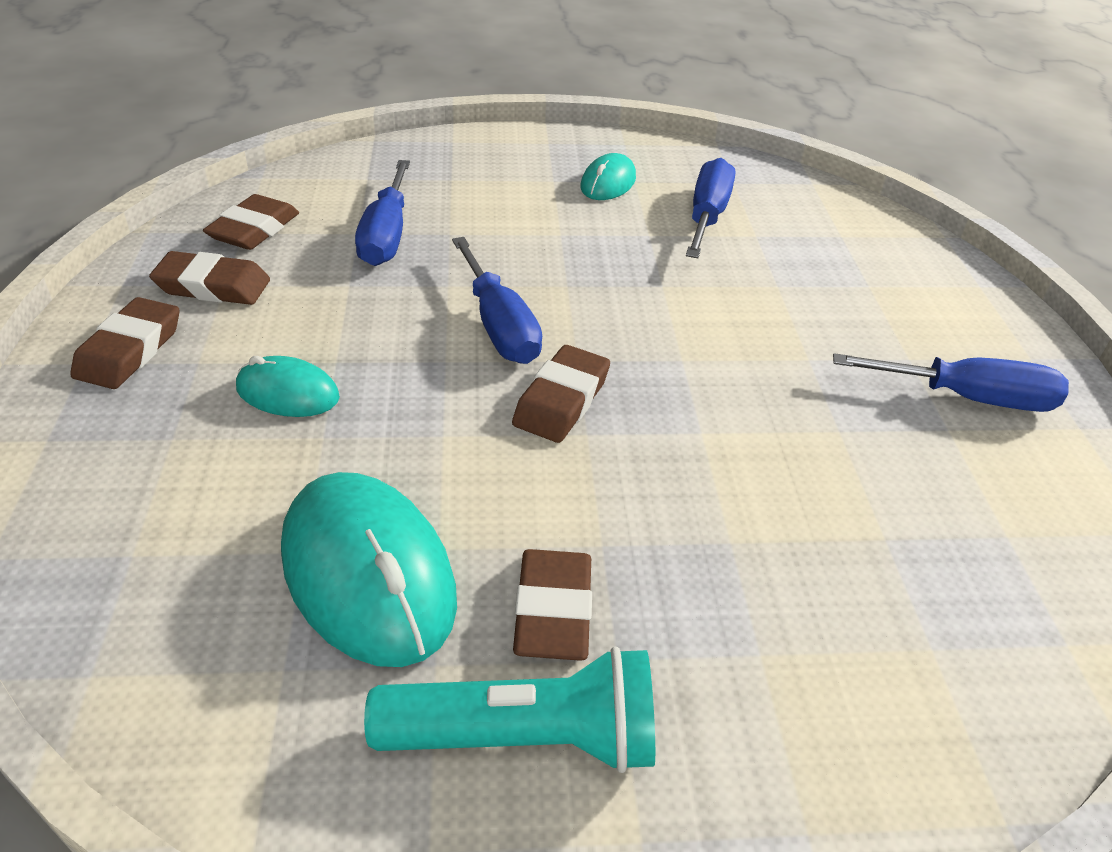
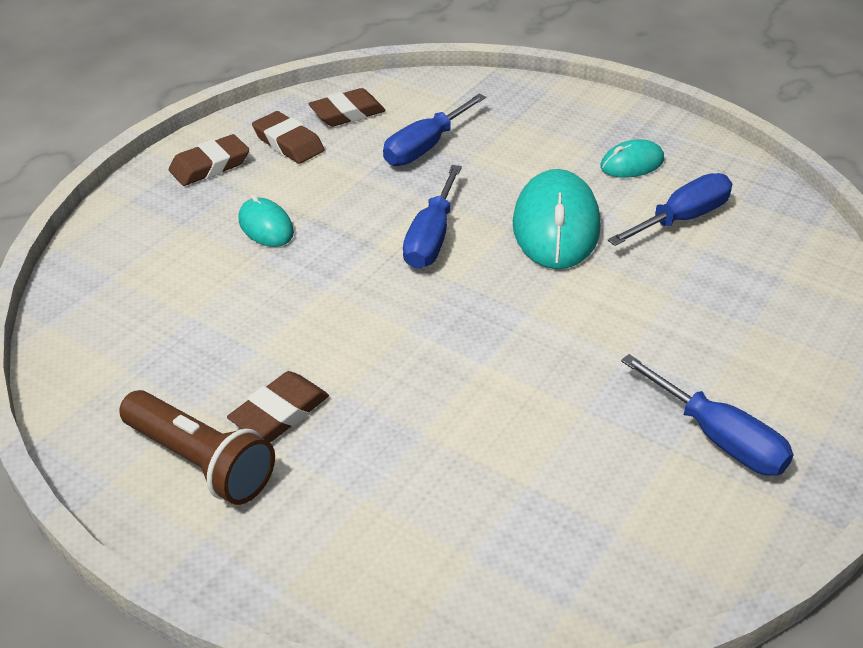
camera: 40 degrees right, 0 degrees up
turquoise mouse [281,472,457,667] -> turquoise mouse moved to [513,169,600,269]
turquoise flashlight [364,647,655,773] -> brown flashlight [119,390,275,505]
brown eraser [512,345,610,443] -> none

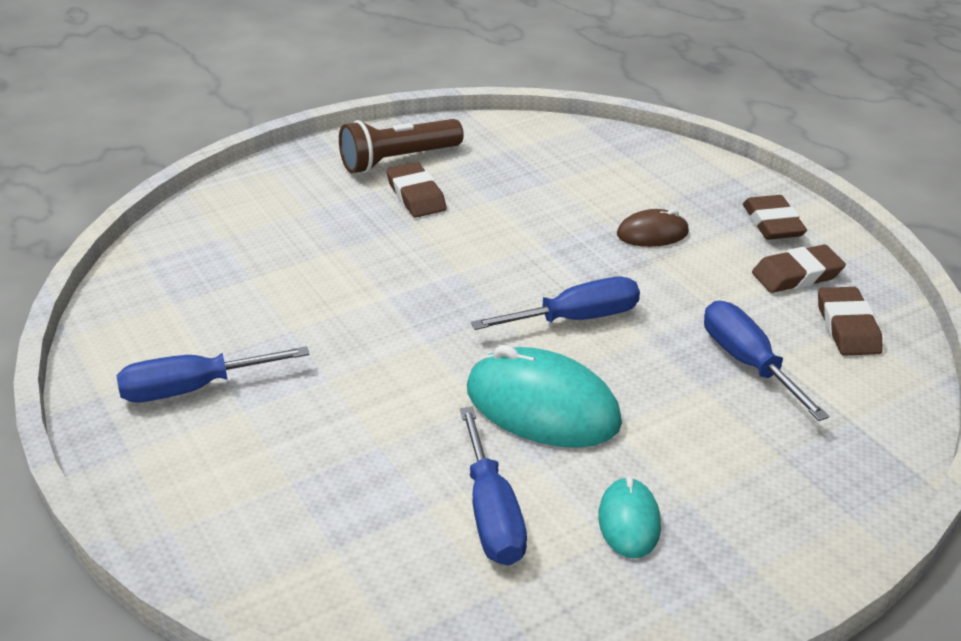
camera: 115 degrees right, 5 degrees down
turquoise mouse [238,195,294,247] -> brown mouse [617,209,689,247]
blue screwdriver [403,165,462,269] -> blue screwdriver turned 120 degrees clockwise [471,277,640,330]

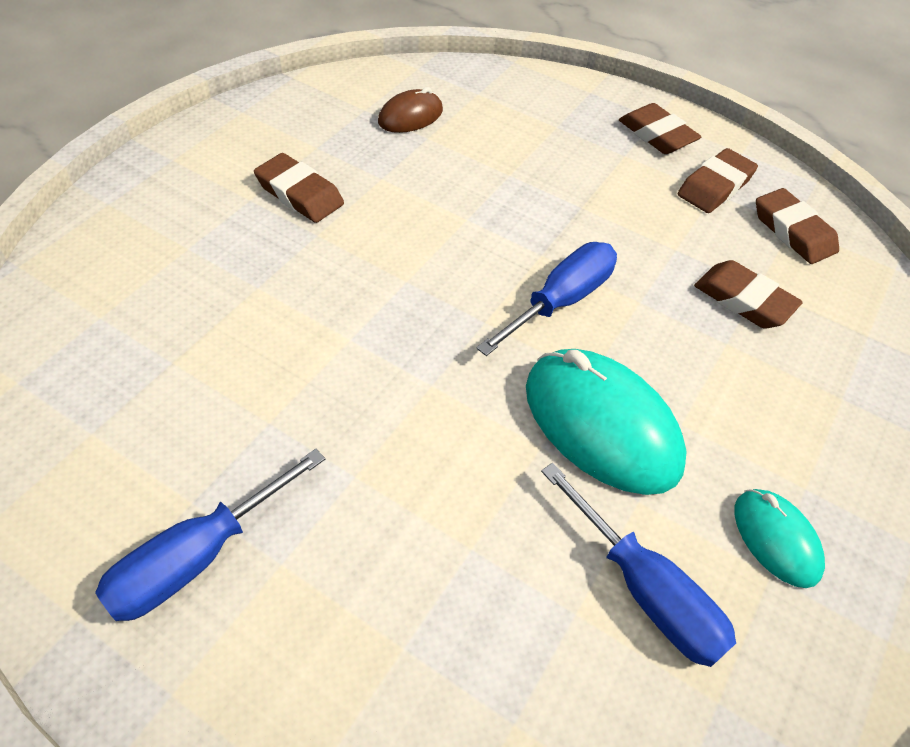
camera: 30 degrees left, 15 degrees up
brown flashlight [339,119,464,173] -> none
turquoise mouse [467,345,622,448] -> turquoise mouse turned 45 degrees clockwise [526,349,687,495]
brown mouse [617,209,689,247] -> brown mouse moved to [378,87,443,133]
blue screwdriver [704,301,829,421] -> brown eraser [694,260,803,328]

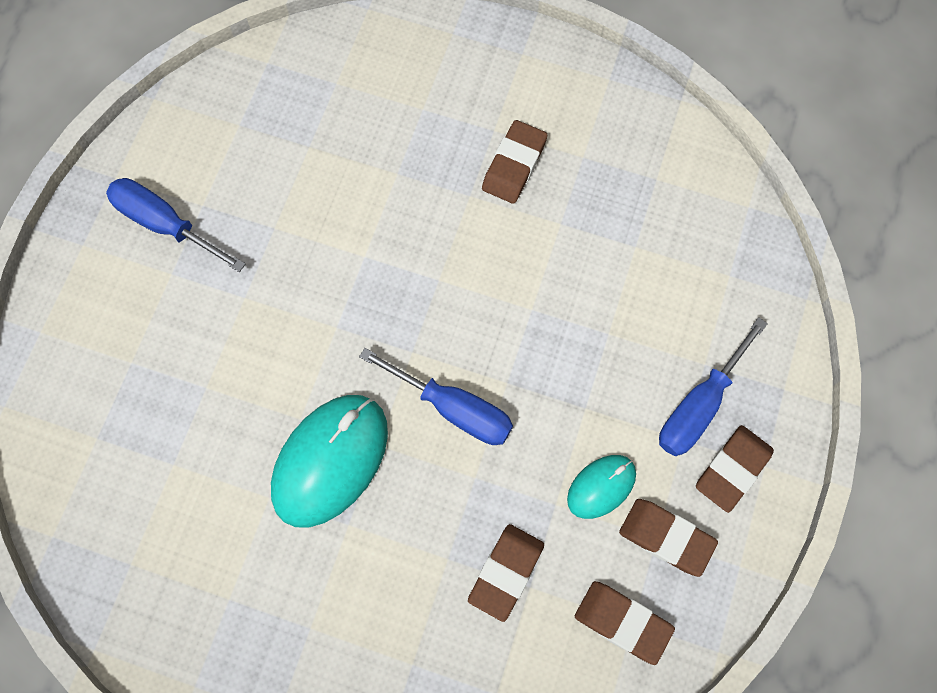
camera: 80 degrees right, 20 degrees up
brown mouse [378,87,443,133] -> none
blue screwdriver [541,463,736,667] -> blue screwdriver moved to [659,317,768,456]
turquoise mouse [734,489,825,588] -> turquoise mouse moved to [567,455,636,519]
brown eraser [756,188,839,264] -> brown eraser turned 75 degrees clockwise [575,581,675,665]

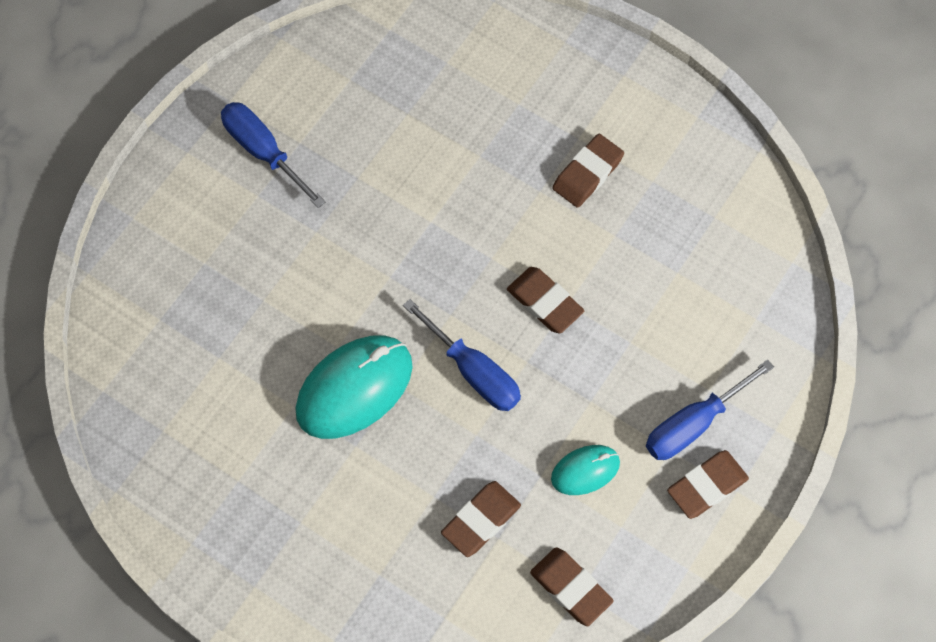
camera: 15 degrees right, 5 degrees down
brown eraser [619,499,718,577] -> brown eraser moved to [507,267,584,333]

